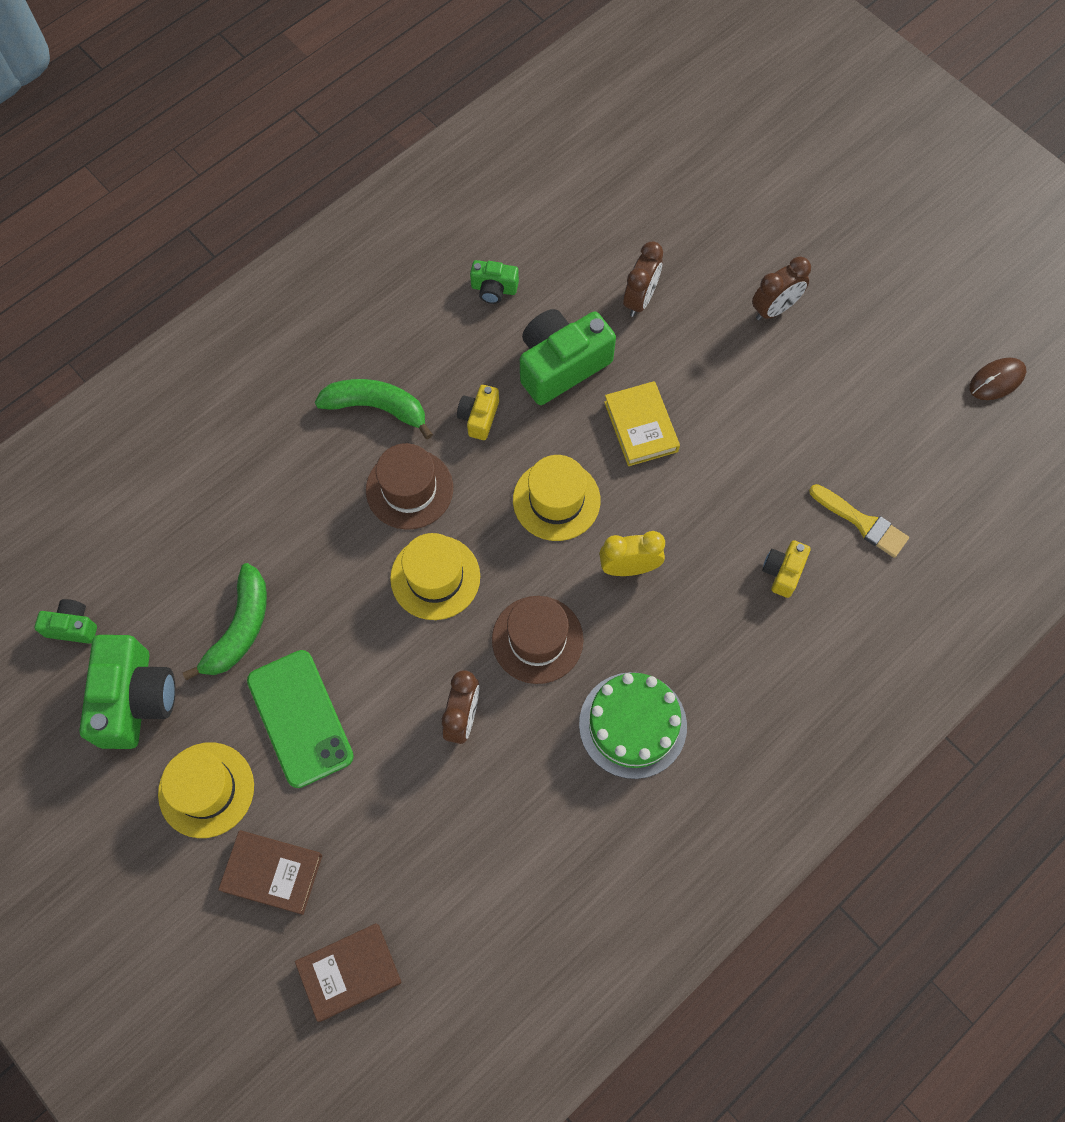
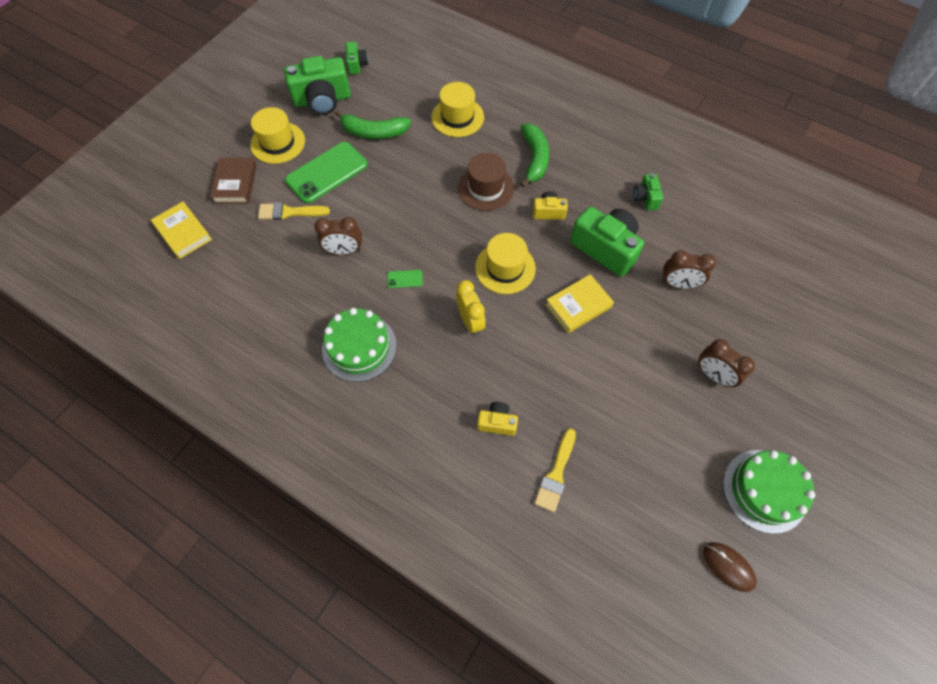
camera: 75 degrees right, 5 degrees down
brown book [295,923,402,1022] -> yellow book [151,202,212,259]
yellow hat [390,533,480,620] -> yellow hat moved to [431,82,484,137]
brown hat [492,596,583,684] -> green phone [387,270,423,288]
none -> yellow brush [258,202,330,220]
none -> green cake [723,450,815,534]

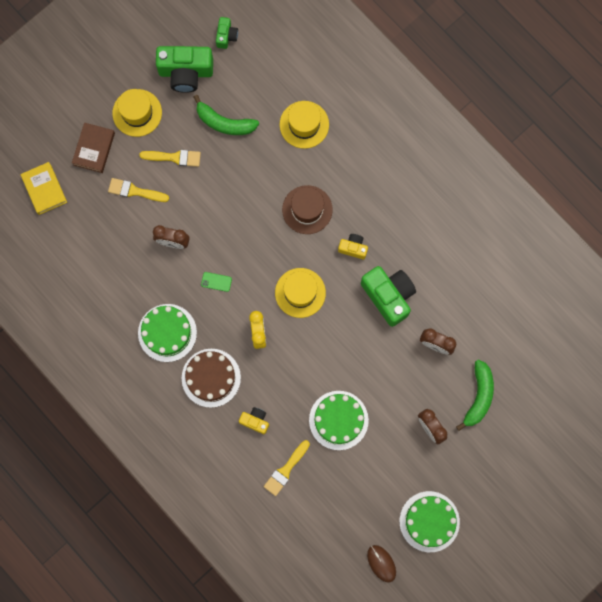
camera: 15 degrees right, 15 degrees up
green phone [285,142,367,203] -> yellow brush [139,150,201,167]
green banana [520,123,549,187] -> green banana moved to [456,360,494,431]
yellow book [545,274,614,333] -> none
green camera [633,173,663,210] -> none
none -> brown cake [182,349,241,408]
none -> green cake [309,391,369,450]

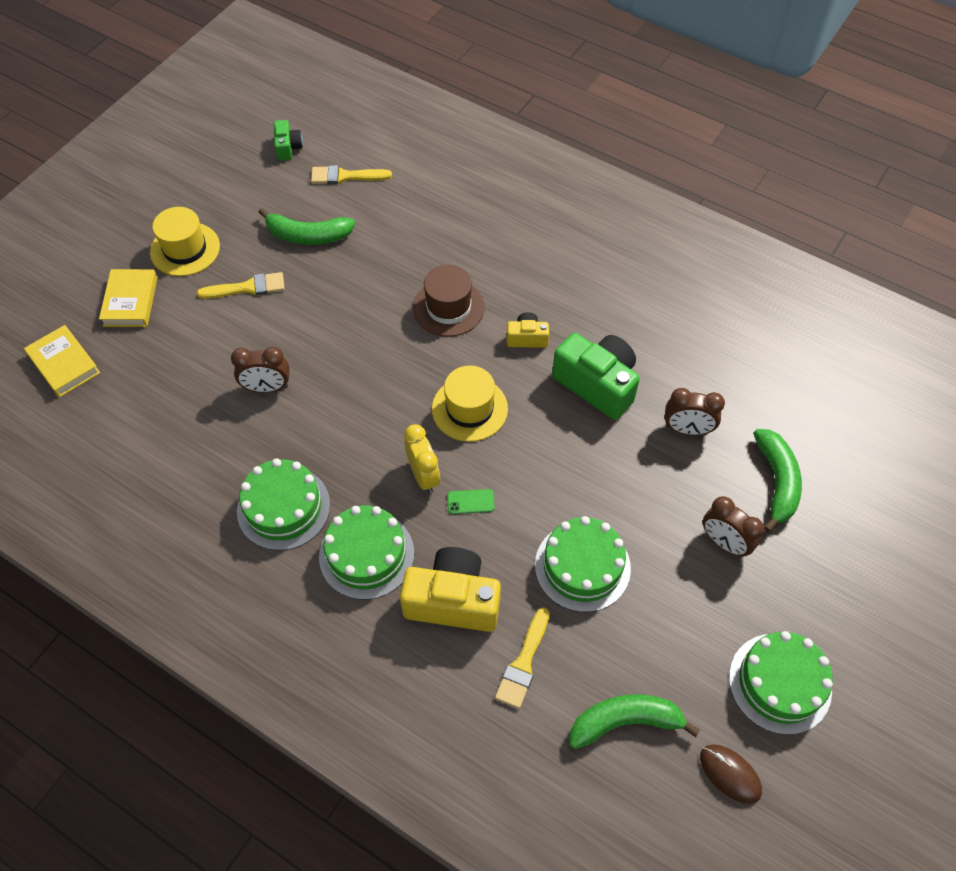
camera: 15 degrees left, 20 degrees down
brown book [72,123,115,173] -> yellow book [99,269,158,327]
yellow brush [108,178,169,202] -> yellow brush moved to [311,165,392,184]
green camera [156,46,213,93] -> none
brown cake [182,349,241,408] -> green cake [319,506,414,600]
green phone [201,272,232,292] -> green phone moved to [447,489,494,514]
yellow camera [239,407,269,434] -> yellow camera [400,547,501,632], size x1.97
yellow hat [279,101,329,149] -> none
none -> green banana [570,694,700,749]

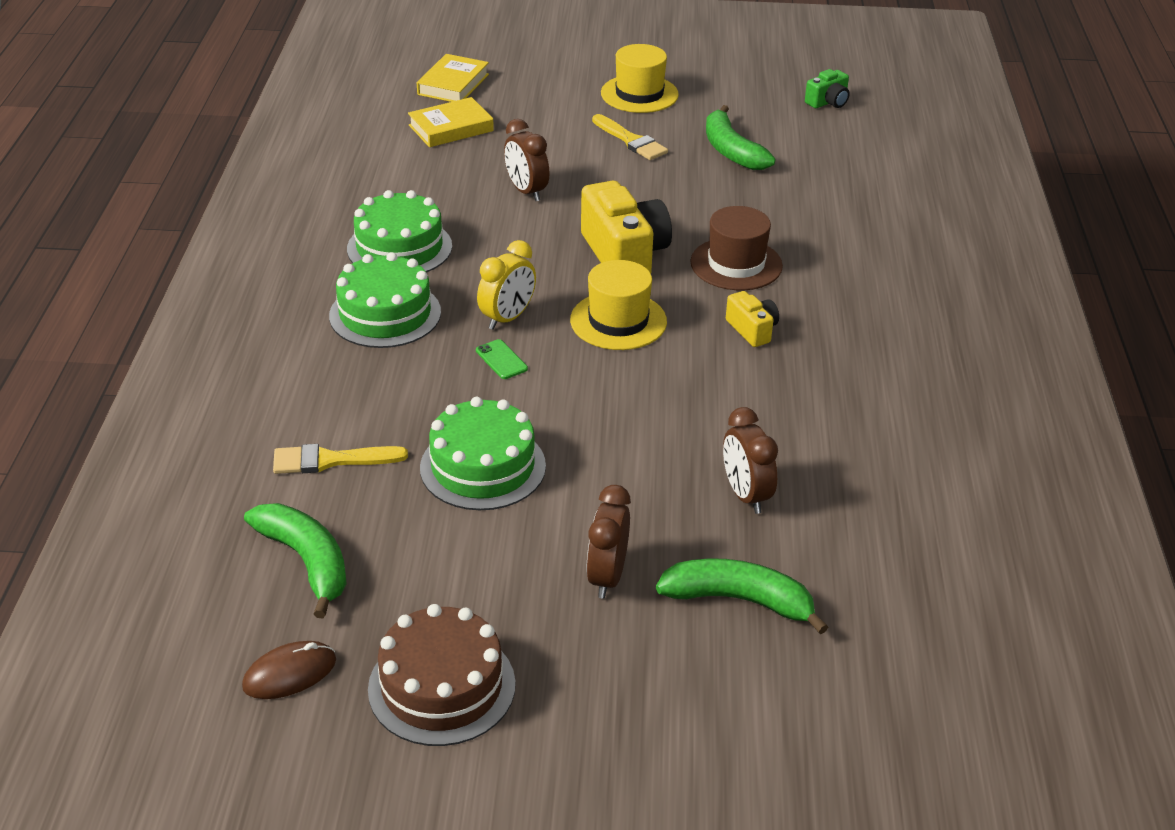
camera: 60 degrees right, 20 degrees down
yellow book [99,269,158,327] -> yellow book moved to [408,97,494,147]
yellow brush [311,165,392,184] -> none
yellow camera [400,547,501,632] -> yellow camera moved to [581,181,672,274]
green camera [552,333,640,420] -> none
brown mouse [700,744,762,804] -> brown mouse turned 45 degrees clockwise [242,641,336,699]
green cake [729,631,833,735] -> brown cake [368,604,515,746]
green banana [753,429,802,532] -> green banana turned 135 degrees counterclockwise [656,558,828,635]

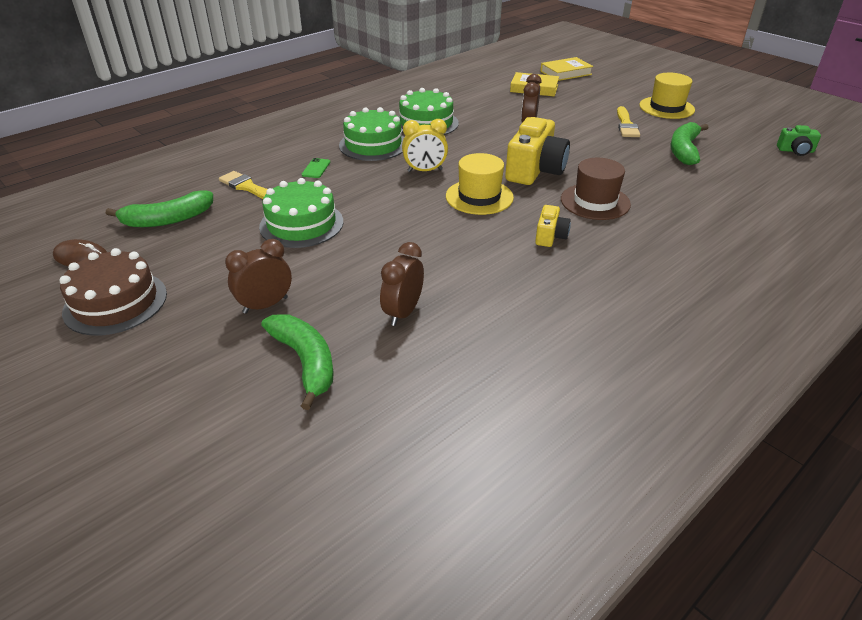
camera: 45 degrees right, 0 degrees up
green banana [244,503,347,618] -> green banana turned 60 degrees clockwise [106,191,213,227]
green phone [476,339,528,379] -> green phone moved to [302,158,330,178]

